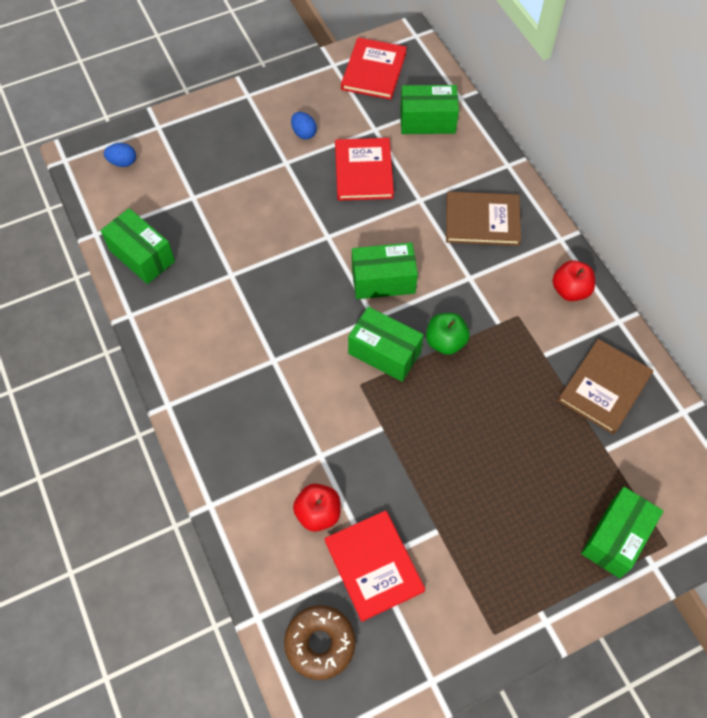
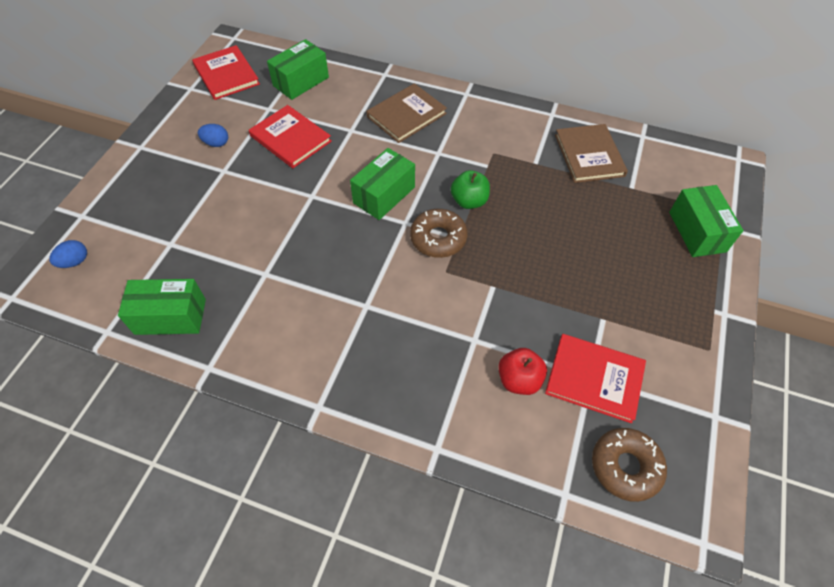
camera: 45 degrees left, 5 degrees down
green box [348,307,424,382] -> brown donut [410,209,468,258]
red apple [552,260,595,301] -> none

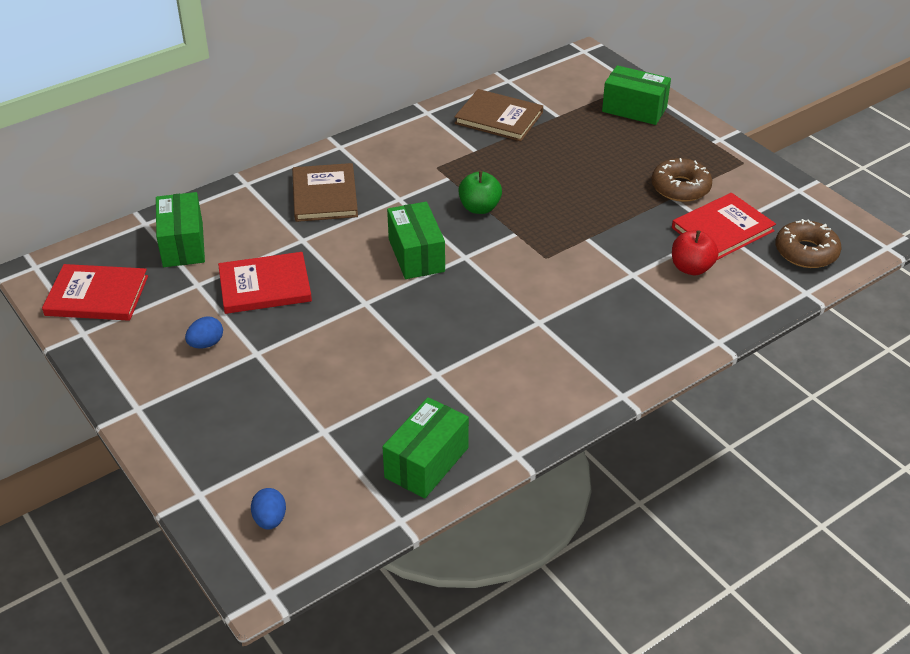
camera: 55 degrees left, 15 degrees down
brown donut [410,209,468,258] -> brown donut moved to [651,158,712,202]

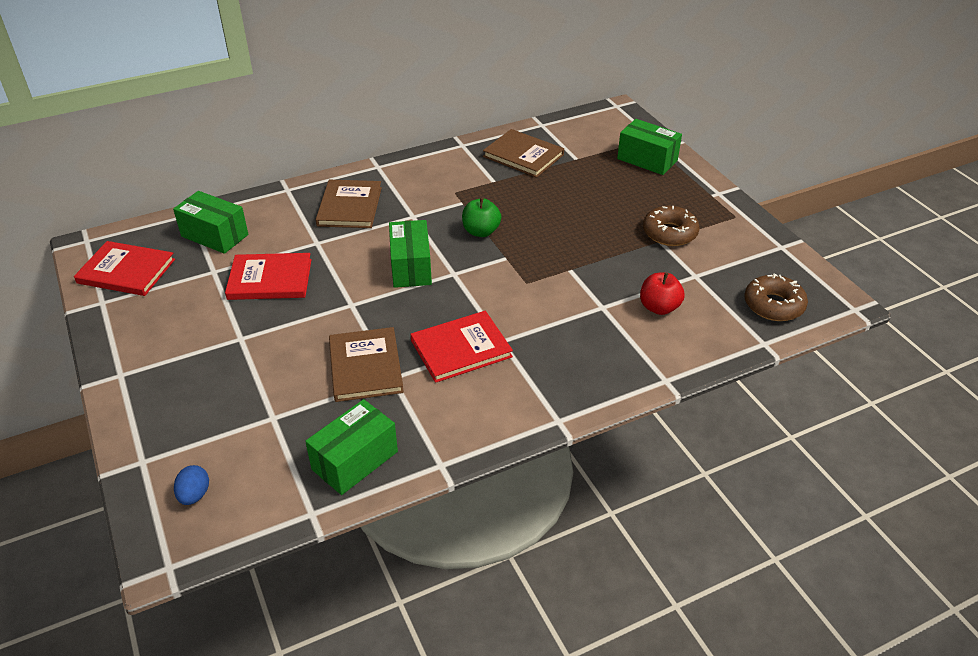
camera: 10 degrees right, 0 degrees up
green box [156,192,205,267] -> green box turned 60 degrees counterclockwise [173,191,248,254]
blue egg [185,316,223,349] -> none
red book [672,193,776,260] -> red book moved to [410,311,513,383]
none -> brown book [329,327,404,402]

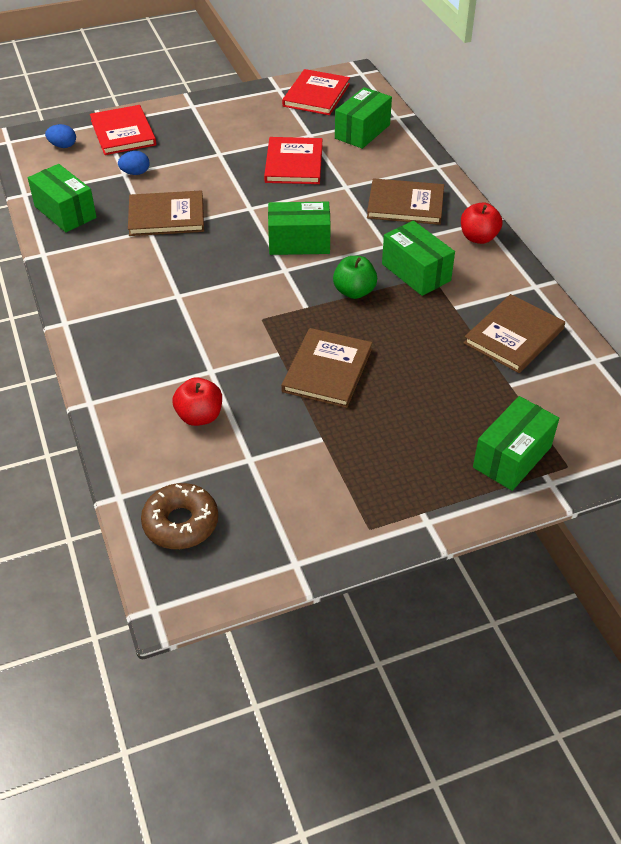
camera: 95 degrees right, 5 degrees up
red book [410,311,513,383] -> red book moved to [90,105,156,155]
brown donut [643,206,699,246] -> none
none -> blue egg [118,151,150,175]
none -> brown book [281,328,372,408]
none -> green box [382,221,455,296]
none -> red apple [461,202,503,244]

